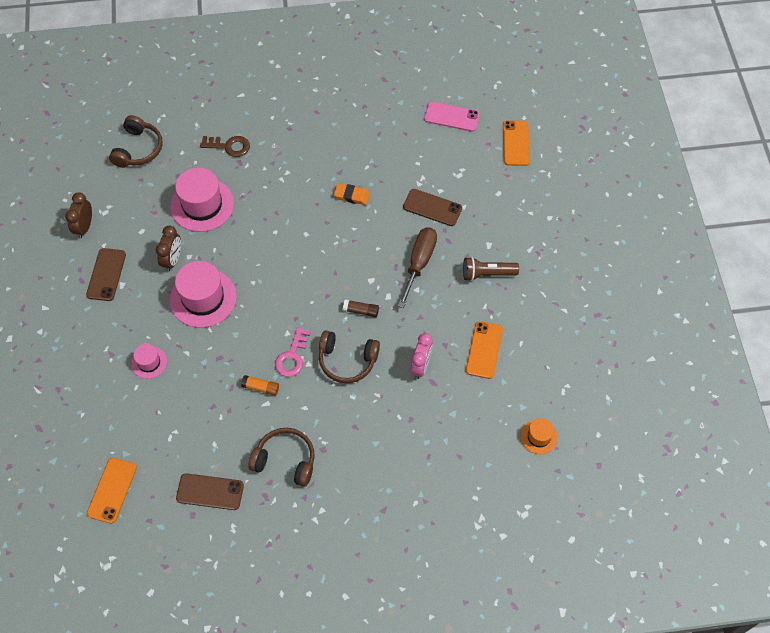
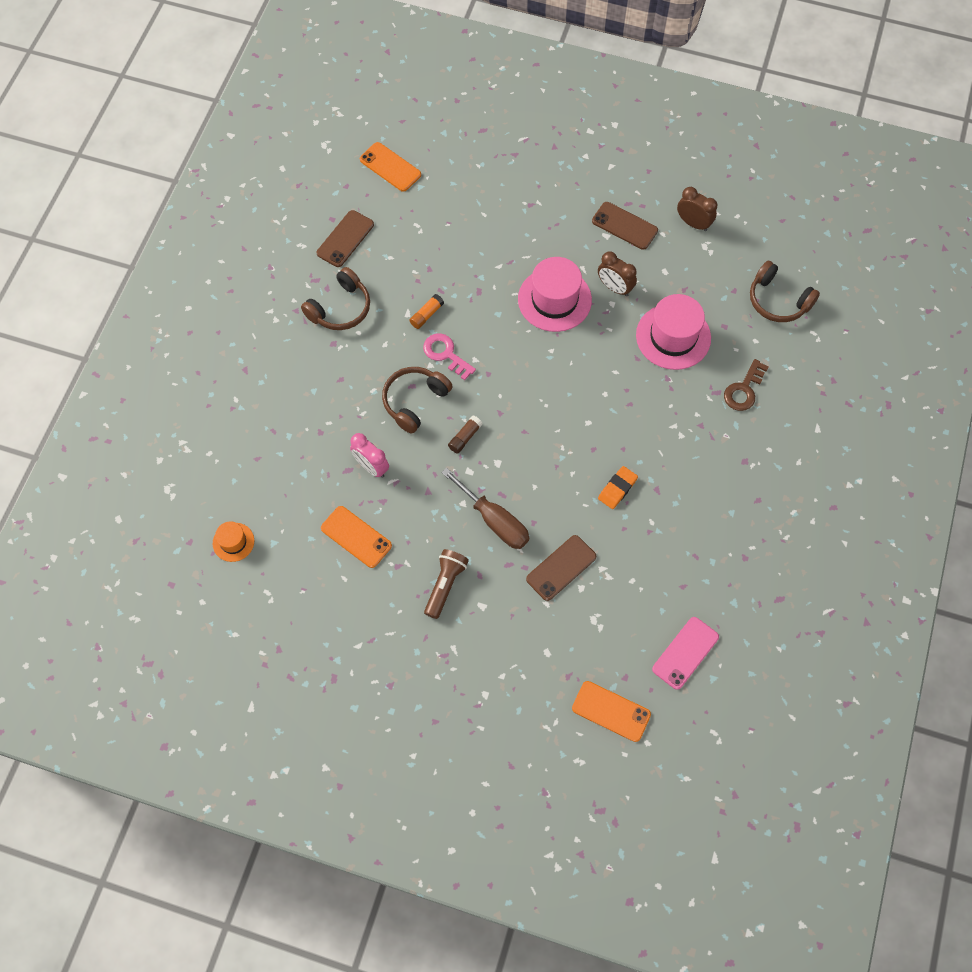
camera: 115 degrees right, 5 degrees up
pink hat [131,344,167,379] -> none

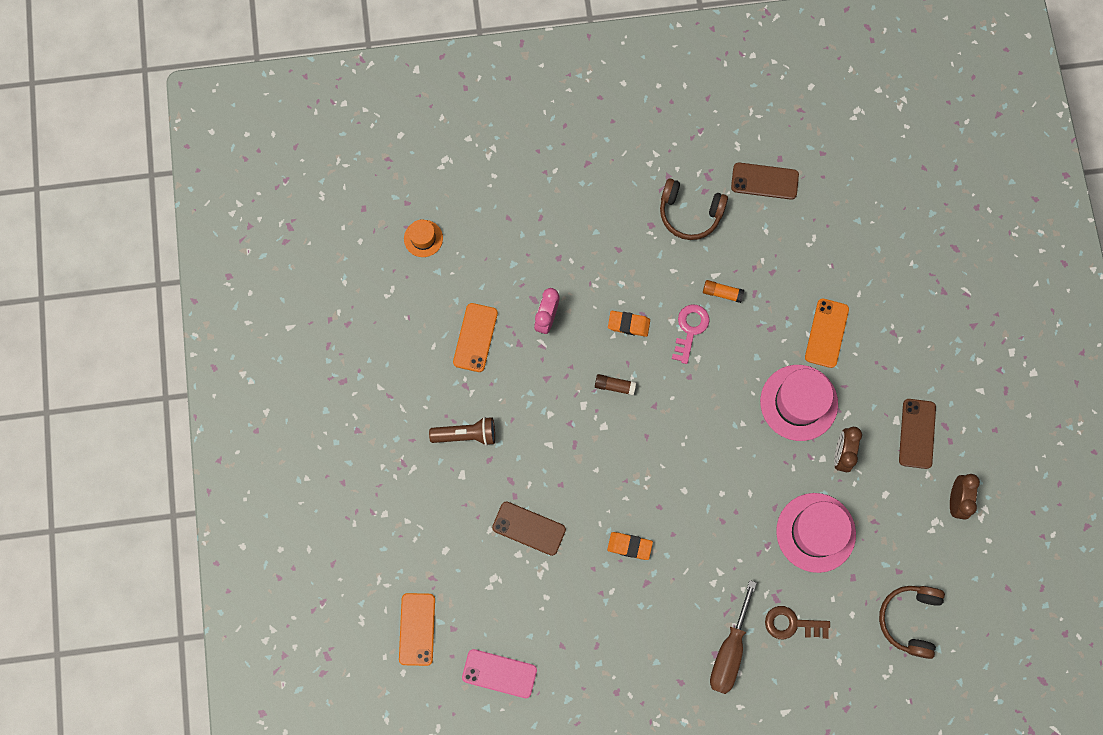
camera: 65 degrees right, 10 degrees up
orange phone [360,142,421,192] -> orange phone moved to [805,299,849,368]
brown headphones [382,367,453,434] -> orange eraser [608,311,650,337]
brown screwdriver [441,468,529,549] -> brown screwdriver moved to [710,580,757,694]

